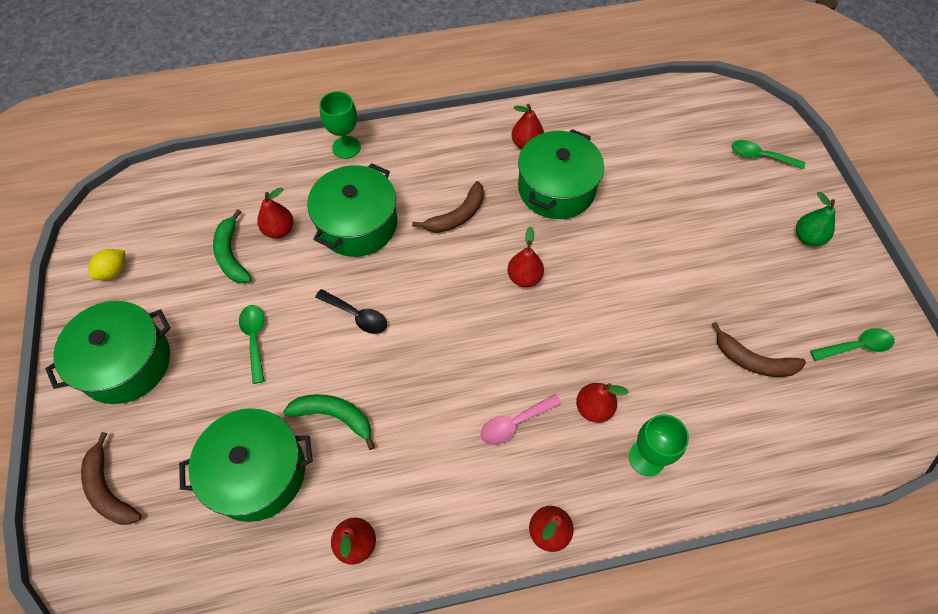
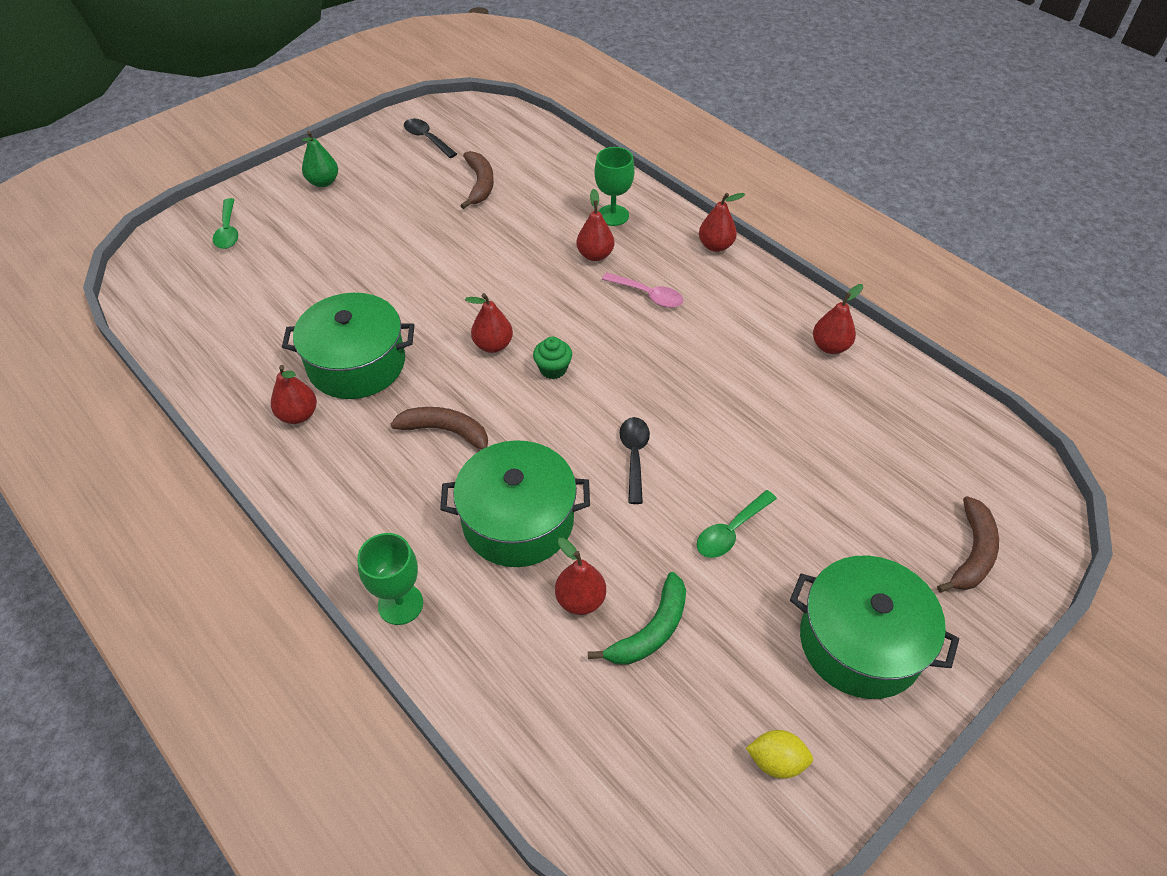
camera: 120 degrees left, 10 degrees down
green pot [179,408,313,522] -> none
green banana [283,394,375,450] -> none
green spoon [810,328,895,361] -> black spoon [404,118,457,158]
none -> green cupcake [533,337,572,379]

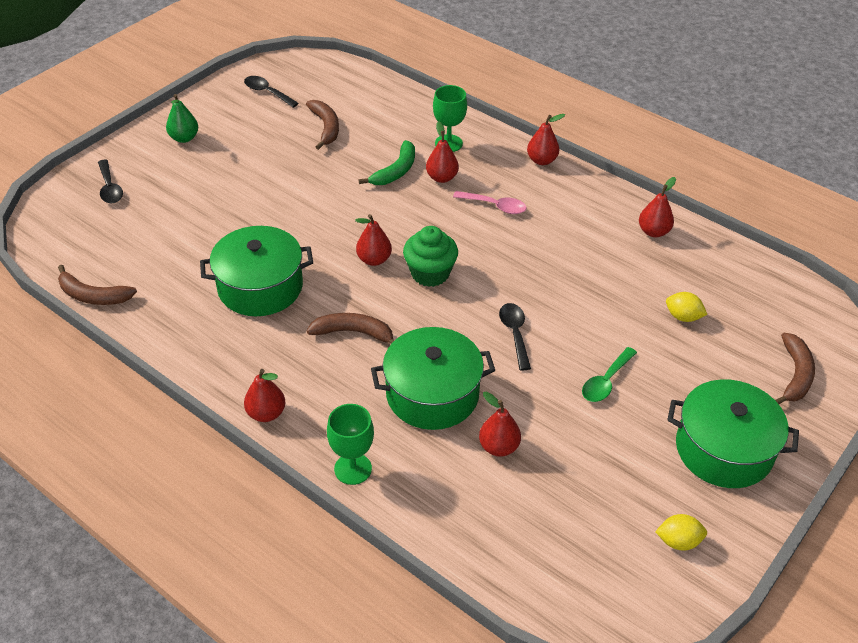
camera: 10 degrees left, 5 degrees down
green spoon [213,198,239,249] -> black spoon [98,160,123,203]
red pear [271,365,317,424] -> red pear moved to [244,369,285,422]
green cupcake [533,337,572,379] -> green cupcake [403,226,458,287], size x1.64
green banana [588,572,686,665] -> green banana moved to [359,140,415,185]
none -> brown banana [58,265,137,305]
none -> yellow lemon [666,292,708,322]

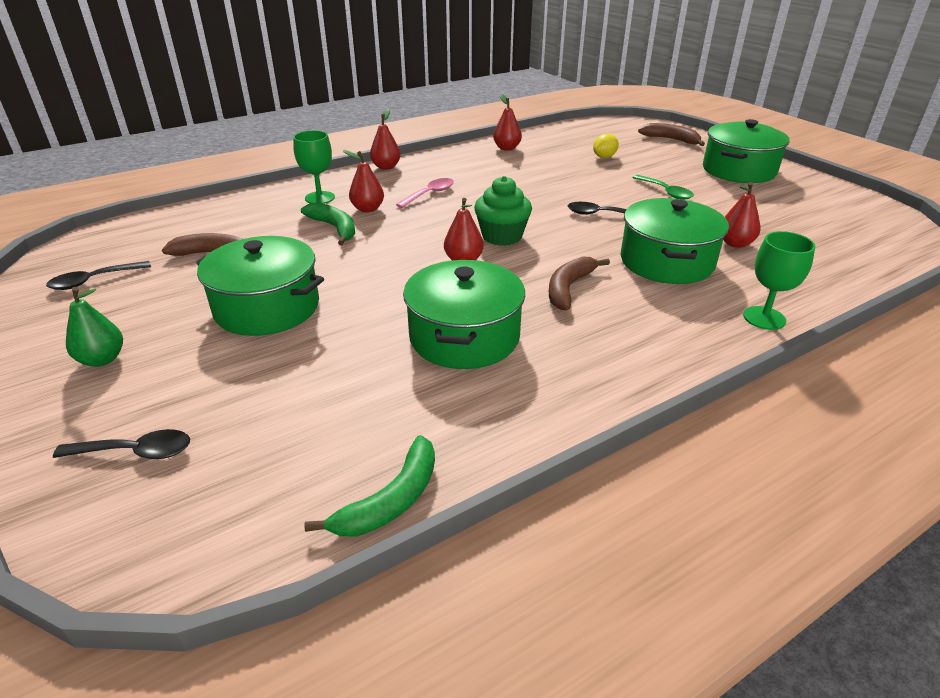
camera: 70 degrees left, 10 degrees down
brown banana [58,265,137,305] -> green banana [304,435,435,536]
red pear [244,369,285,422] -> none
yellow lemon [655,514,707,551] -> none
none -> green pot [196,236,324,336]

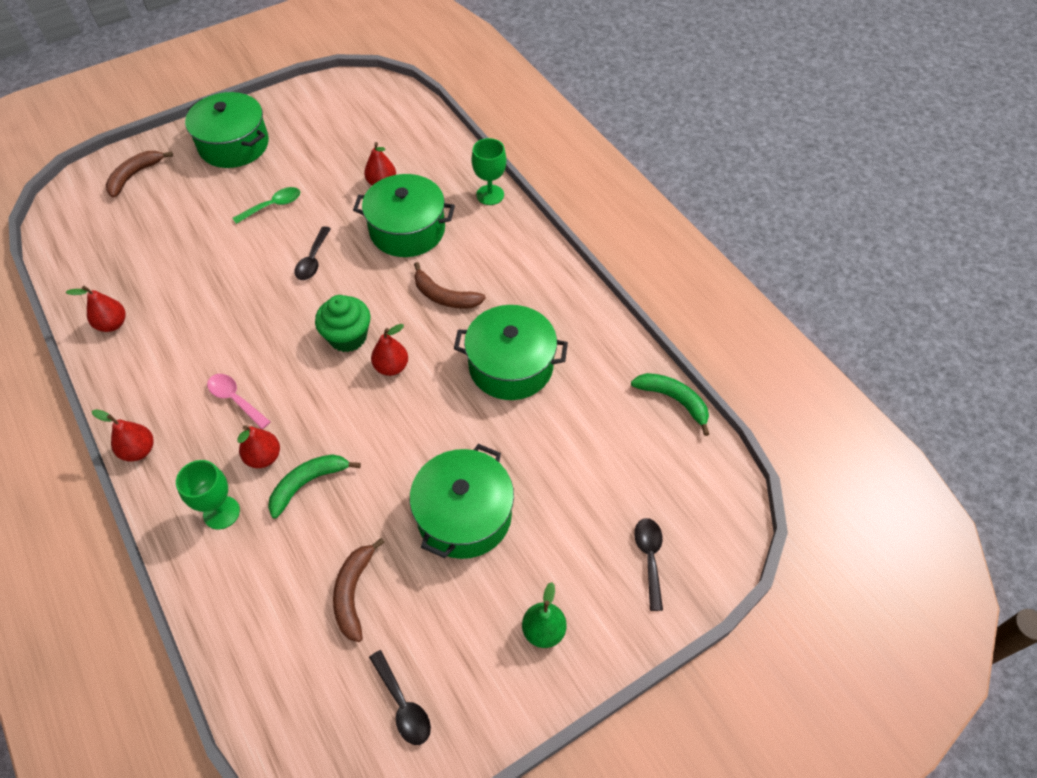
camera: 90 degrees left, 20 degrees up
yellow lemon [593,134,619,158] -> none

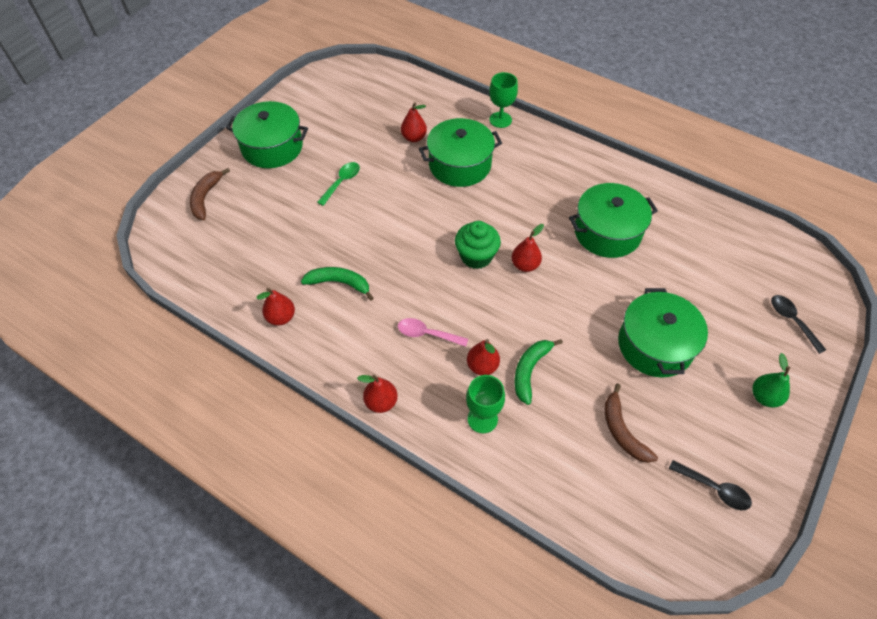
camera: 25 degrees left, 0 degrees up
black spoon [294,226,331,280] -> none
brown banana [414,262,486,309] -> none
green banana [631,373,709,436] -> green banana moved to [301,267,374,301]

